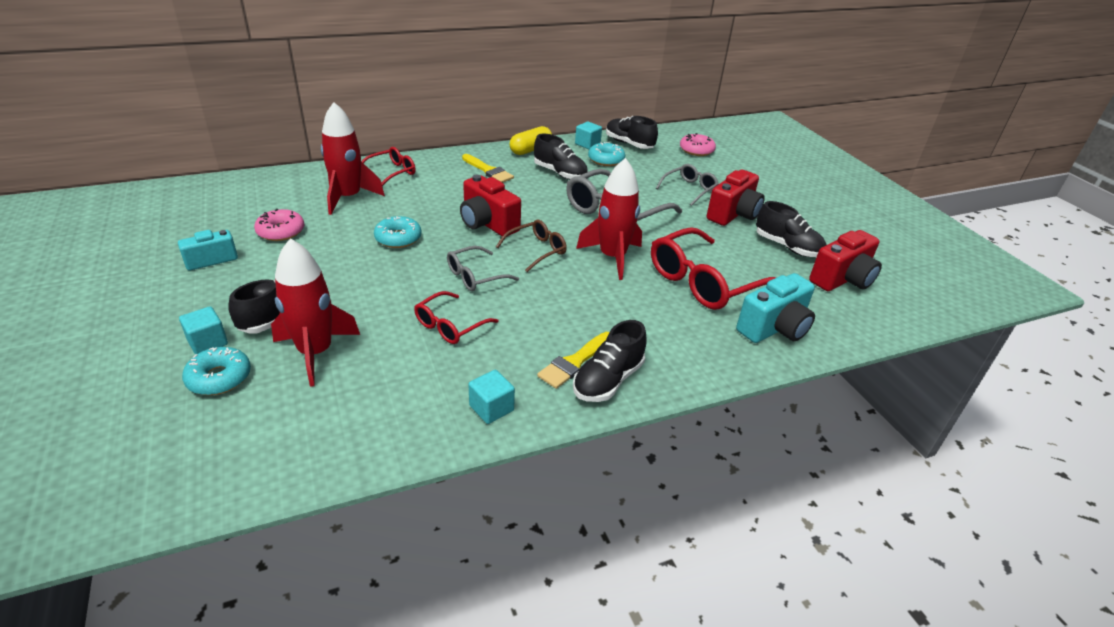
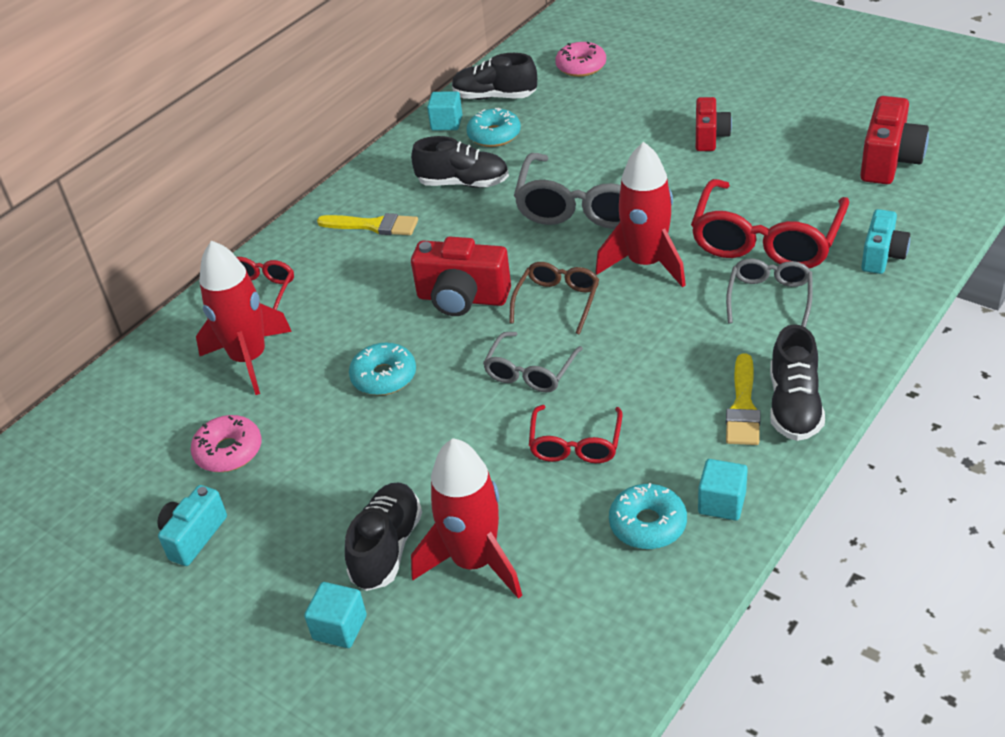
camera: 25 degrees left, 5 degrees up
turquoise donut [182,347,251,395] -> turquoise donut moved to [609,483,687,549]
yellow capsule [510,126,552,155] -> none
grey glasses [656,164,719,206] -> grey glasses moved to [726,259,813,328]
red camera [707,170,765,226] -> red camera [696,97,732,151], size x0.65
turquoise camera [736,273,815,343] -> turquoise camera [861,209,910,274], size x0.65
black shoe [756,201,827,257] -> none

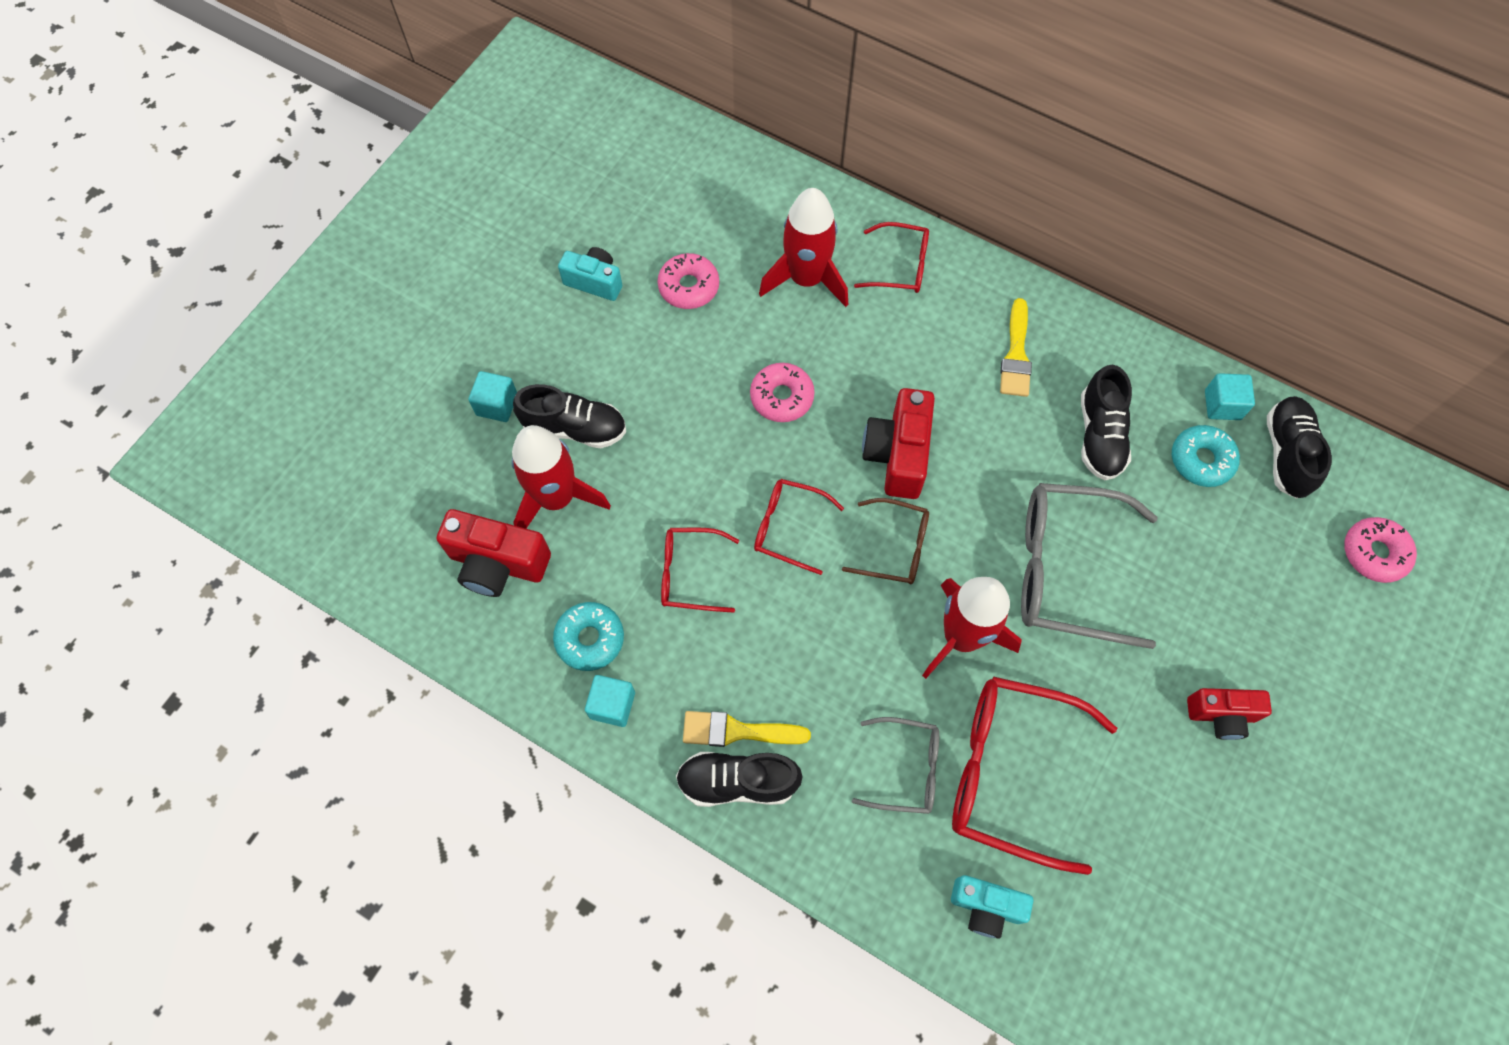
camera: 80 degrees right, 25 degrees up
turquoise donut [349,343,416,395] -> pink donut [750,363,815,422]
grey glasses [483,332,583,392] -> red glasses [754,479,844,575]
red camera [860,96,929,184] -> red camera moved to [437,509,551,597]

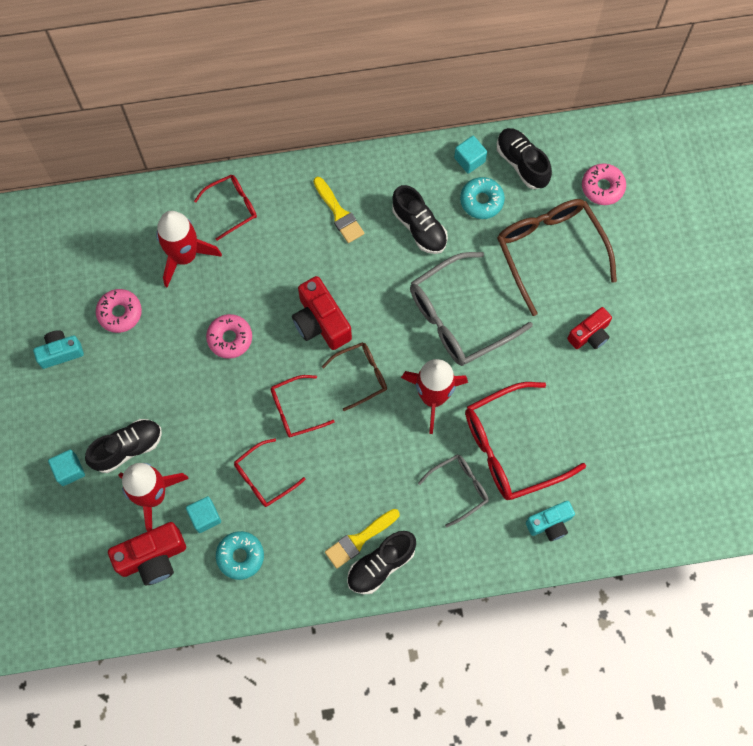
camera: 40 degrees left, 5 degrees up
turquoise cube [585,675,635,727] -> turquoise cube moved to [186,496,221,533]
none -> brown glasses [497,199,617,316]

